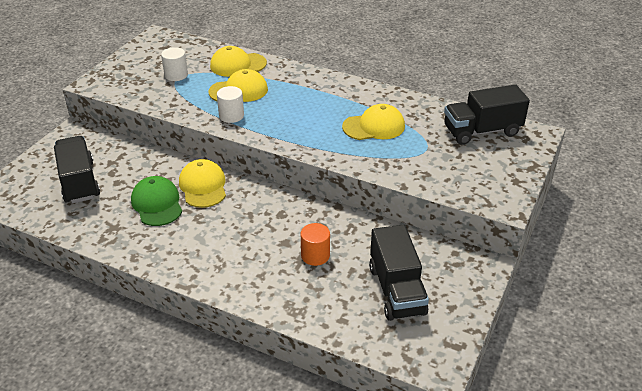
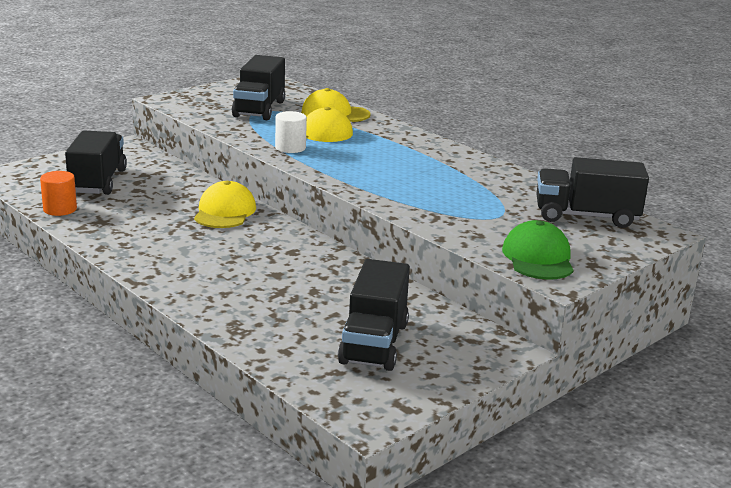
camera: 20 degrees right, 15 degrees down
green cap [131,176,182,226] -> green cap moved to [502,220,574,280]
white cylinder [161,47,188,81] -> black truck [232,55,285,120]
orange cylinder [301,223,330,266] -> orange cylinder moved to [40,171,77,216]
yellow cap [342,104,405,140] -> none

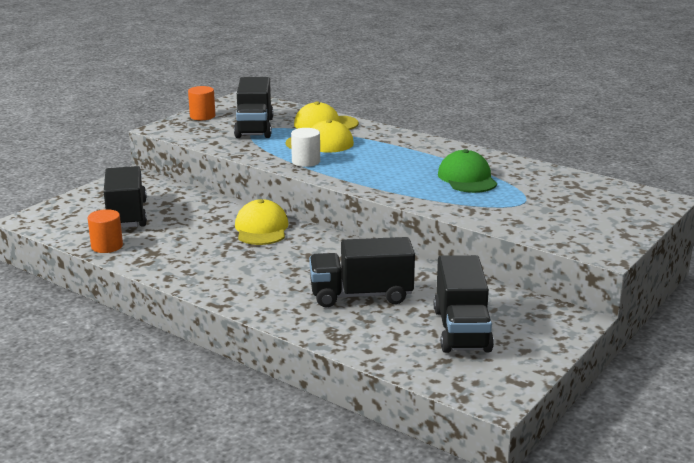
camera: 10 degrees left, 0 degrees up
green cap [502,220,574,280] -> green cap moved to [438,149,497,193]
black truck [536,157,649,228] -> black truck moved to [309,237,415,307]
none -> orange cylinder [188,86,215,120]

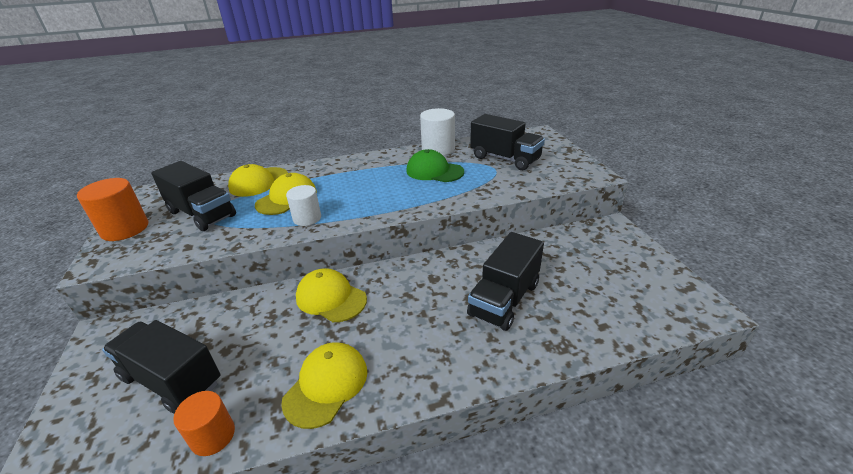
camera: 50 degrees left, 10 degrees up
orange cylinder [188,86,215,120] -> orange cylinder [77,178,149,241], size x1.52
black truck [434,255,494,353] -> black truck moved to [470,114,545,170]
none -> yellow cap [281,342,367,429]
none -> white cylinder [420,108,455,156]

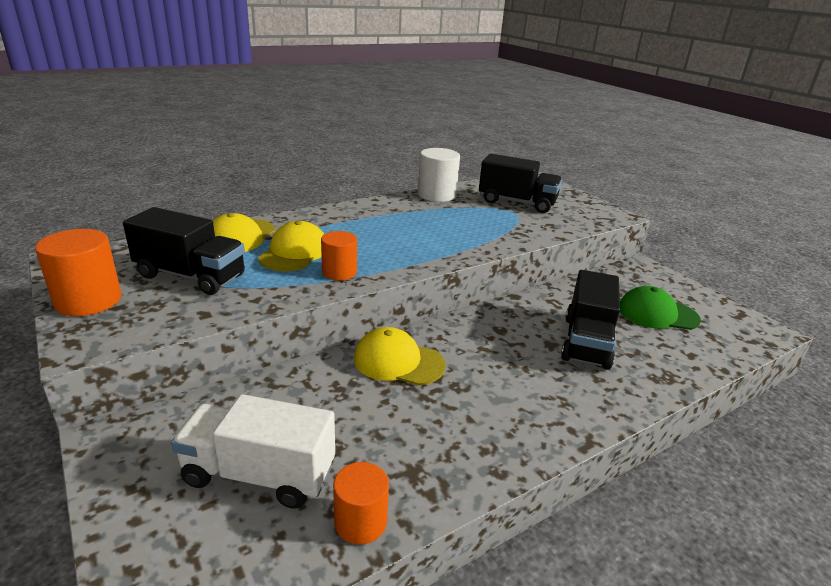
camera: 20 degrees left, 5 degrees down
black truck [102,320,221,414] -> white truck [171,394,335,509]
yellow cap [281,342,367,429] -> none
white cylinder [286,185,321,226] -> orange cylinder [321,231,357,280]
green cap [406,149,464,182] -> green cap moved to [620,286,701,330]

